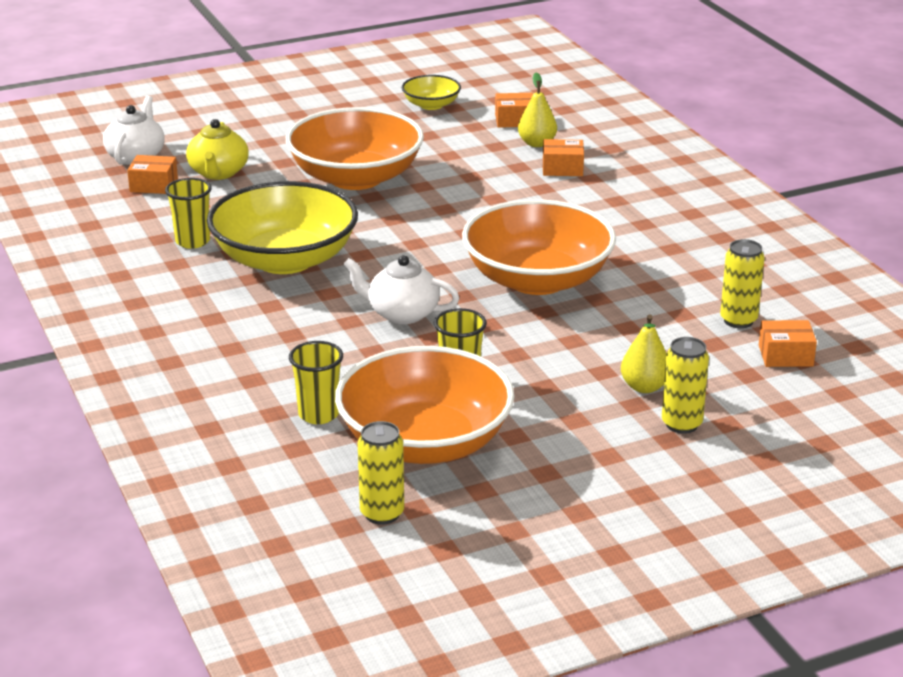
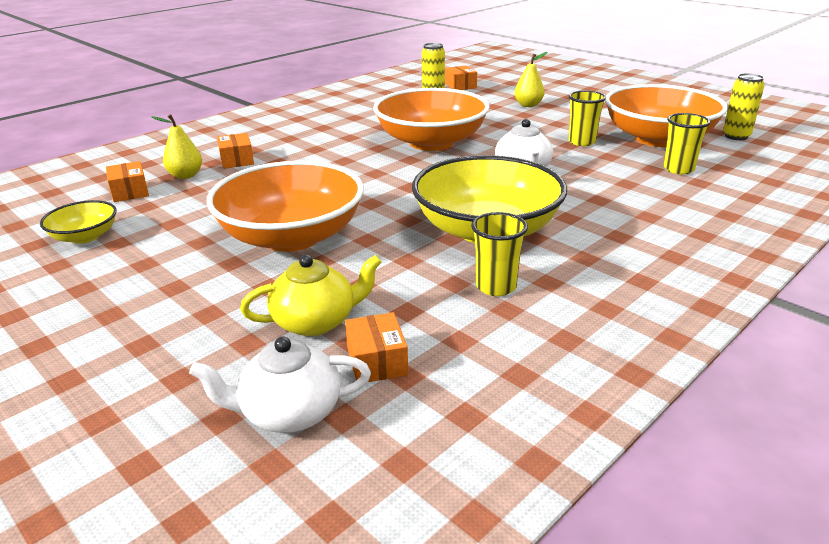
camera: 110 degrees left, 0 degrees up
yellow can [662,337,709,434] -> none

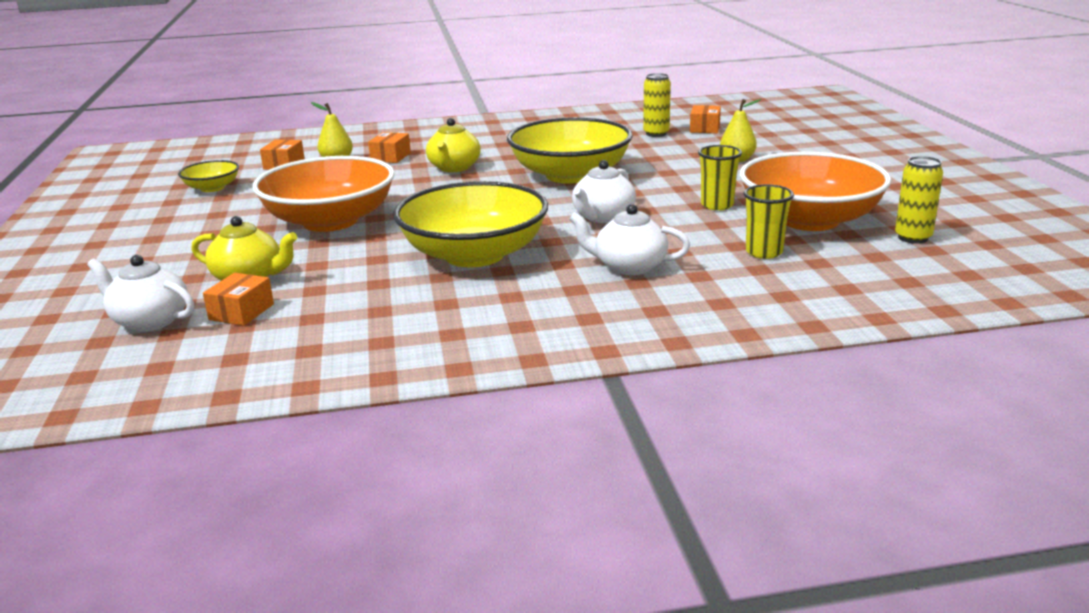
camera: 35 degrees right, 5 degrees down
orange bowl [373,88,490,151] -> yellow bowl [507,117,633,184]
yellow cup [471,212,528,296] -> none
none -> yellow teapot [426,118,481,172]
none -> white teapot [569,204,690,275]

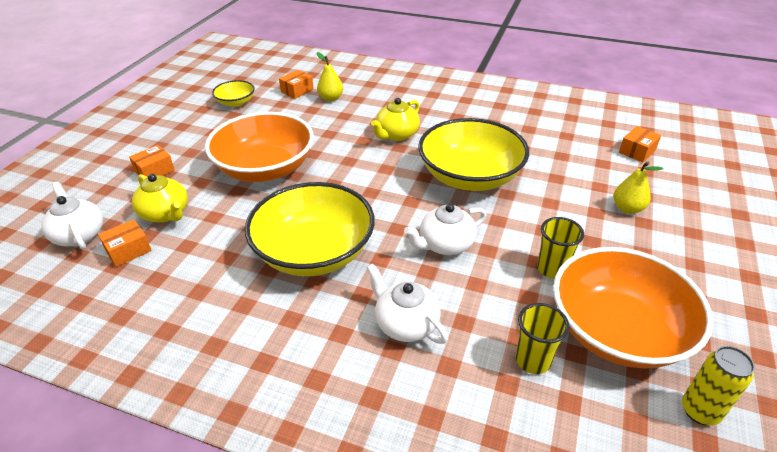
camera: 30 degrees right, 15 degrees up
orange box [368,132,411,163] -> orange box moved to [129,145,175,178]
yellow can [643,73,671,137] -> none

